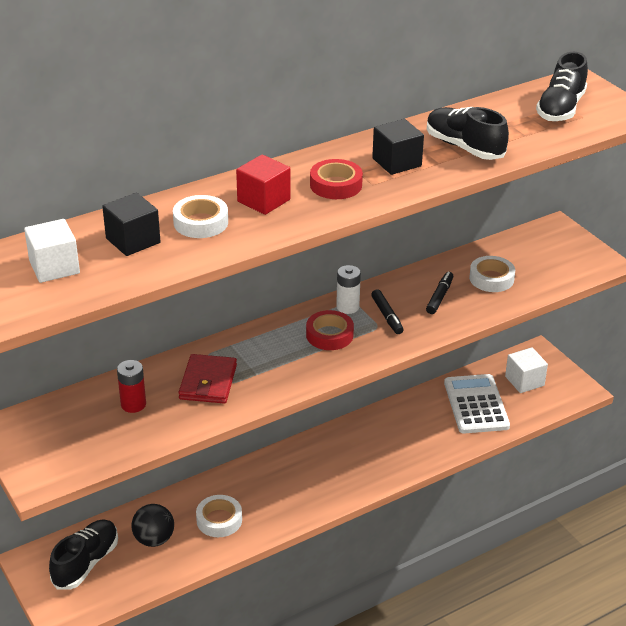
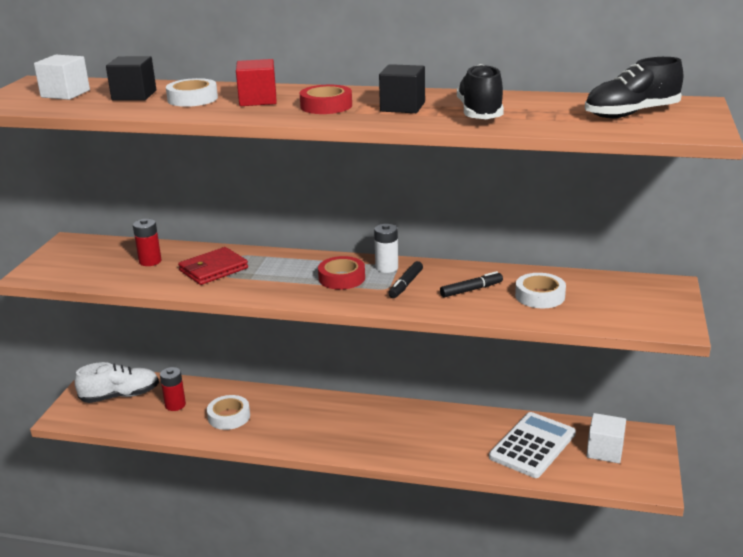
camera: 45 degrees right, 10 degrees down
black shoe [49,520,118,590] -> white shoe [74,362,159,403]
black ball [132,504,174,547] -> red battery [160,367,186,411]

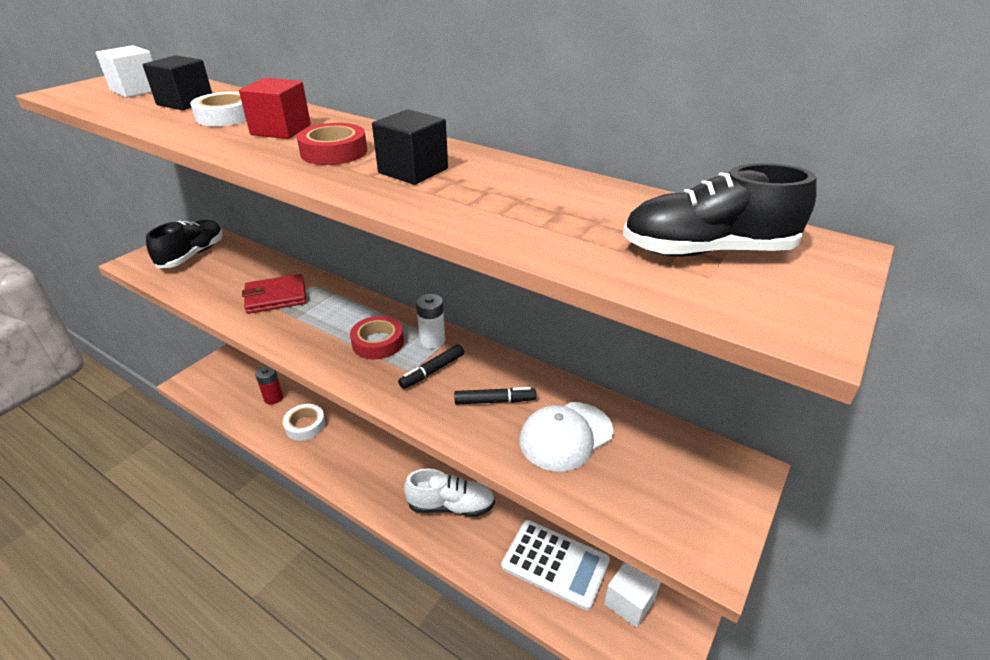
camera: 20 degrees right, 10 degrees up
white shoe [74,362,159,403] -> white shoe moved to [404,468,495,517]
red battery [133,219,161,266] -> none
black shoe [457,64,504,119] -> black shoe moved to [146,220,223,268]
white calculator [489,412,576,478] -> white calculator turned 60 degrees clockwise [501,520,610,611]
white tape [515,273,566,308] -> white cap [520,402,613,472]

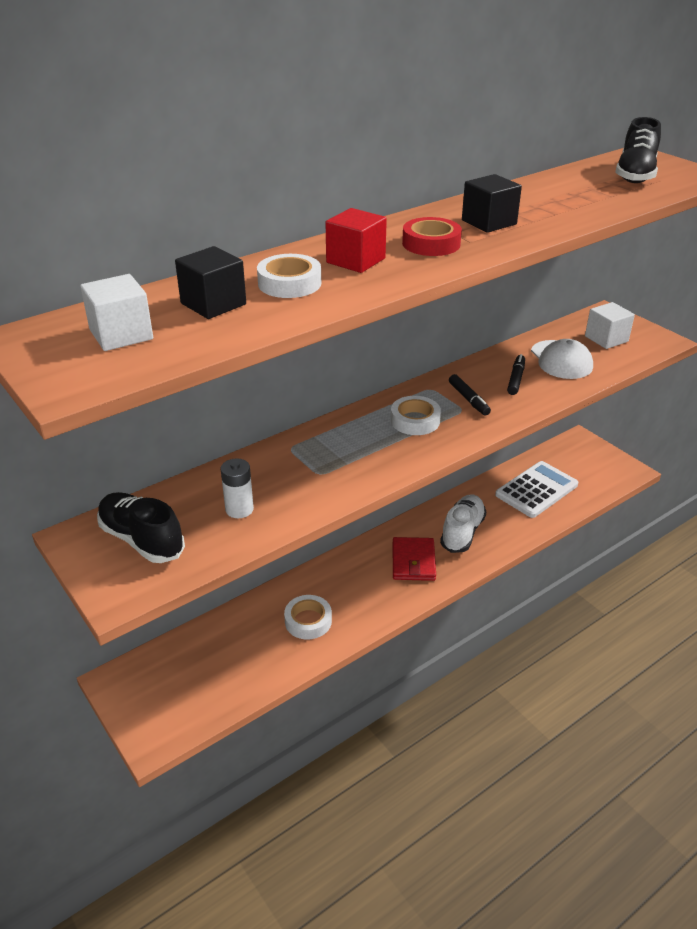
camera: 70 degrees left, 0 degrees up
red wallet [242,274,307,314] -> red wallet moved to [392,537,436,581]
red battery [255,366,283,405] -> none
red tape [350,316,404,359] -> white tape [391,396,441,435]
white battery [416,294,445,349] -> white battery moved to [221,458,254,518]
white cube [604,562,661,628] -> white cube moved to [585,302,635,349]

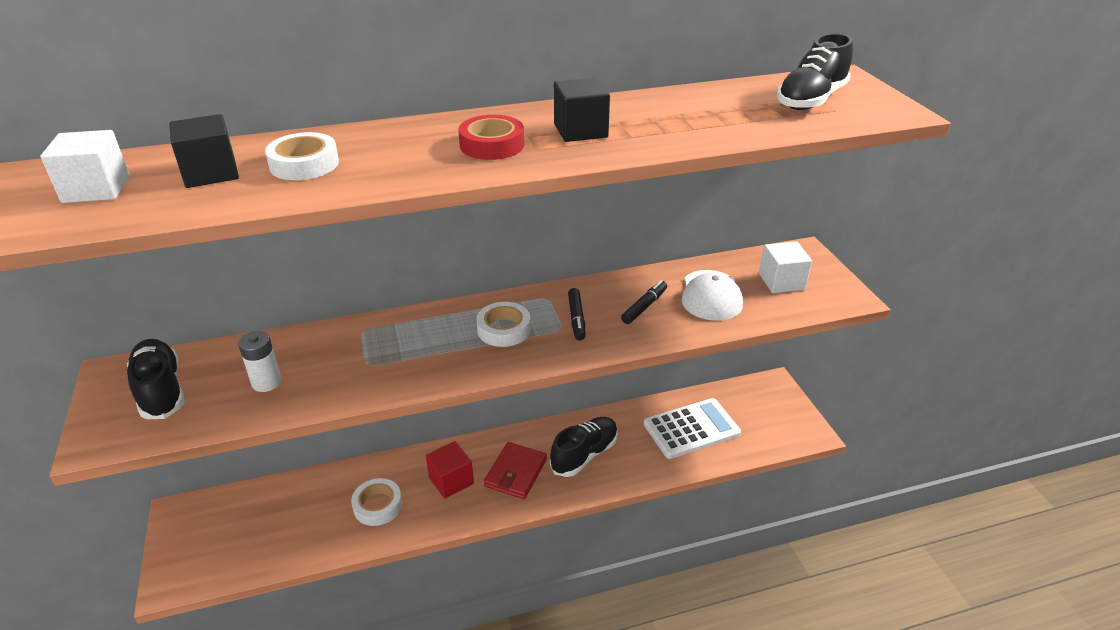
camera: 20 degrees right, 0 degrees up
red cube [326,208,387,273] -> red cube moved to [426,441,474,498]
white shoe [440,494,486,553] -> black shoe [550,417,618,477]

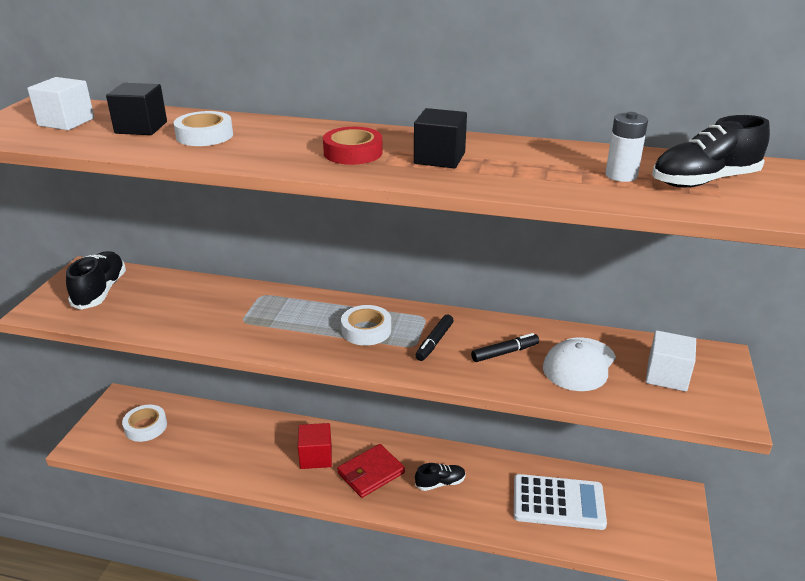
camera: 30 degrees right, 5 degrees down
white battery [238,331,282,392] -> white battery moved to [605,112,648,182]
white tape [351,478,402,526] -> white tape moved to [122,405,167,442]
black shoe [550,417,618,477] -> black shoe [415,463,466,491], size x0.60

